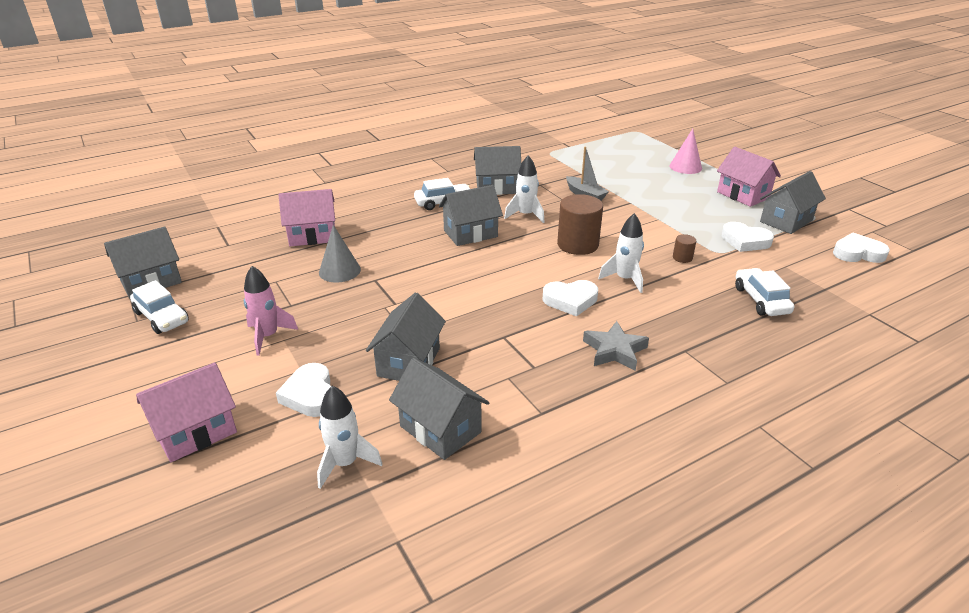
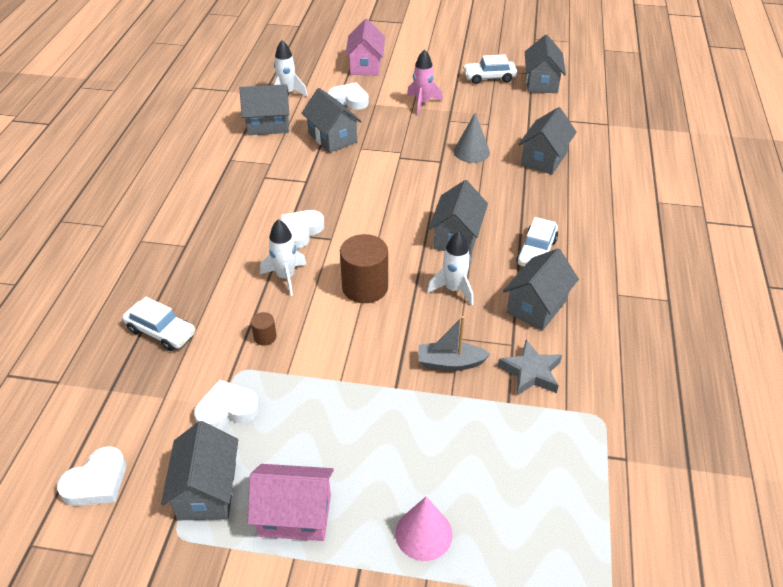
camera: 130 degrees right, 10 degrees up
pink house [279,189,335,246] -> grey house [518,107,577,175]
grey star [583,321,649,371] -> grey star moved to [498,340,562,395]

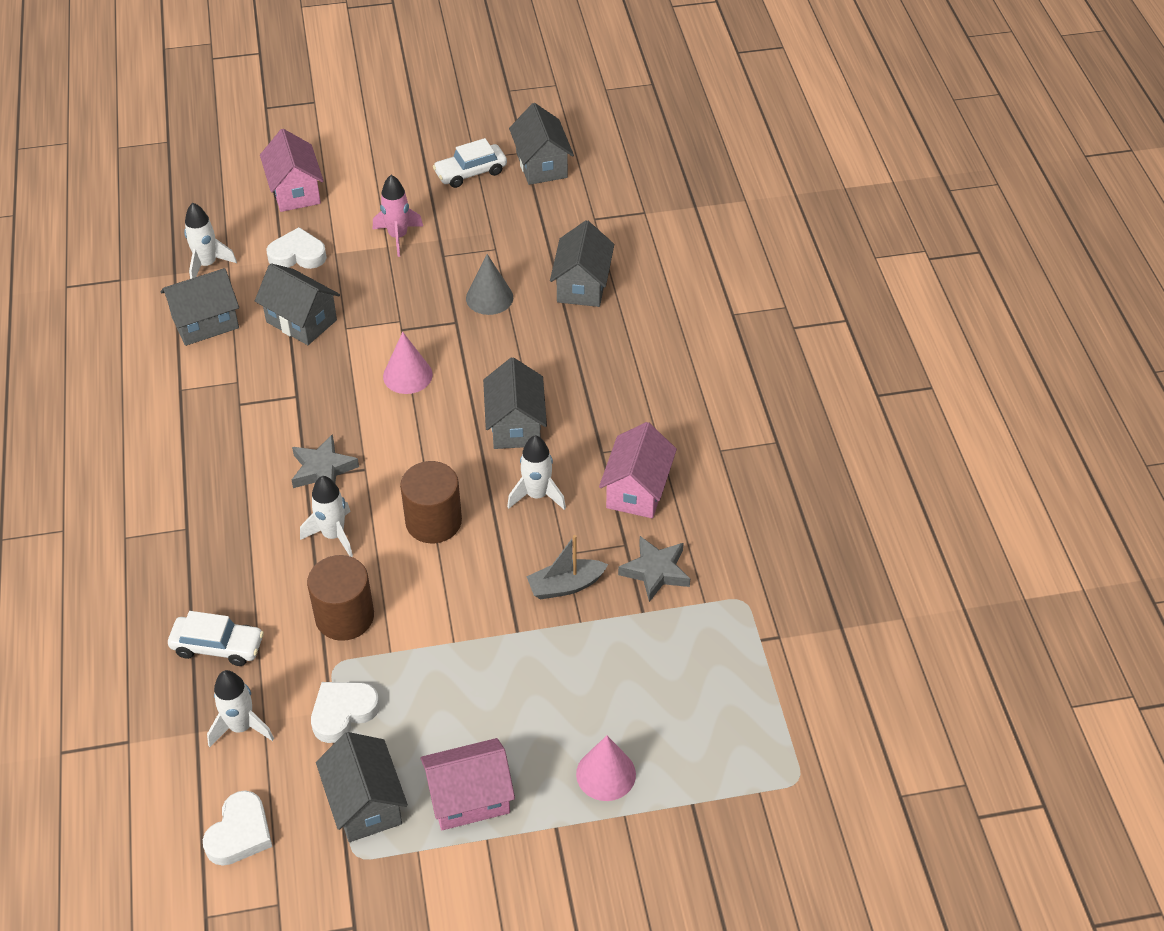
camera: 20 degrees left, 5 degrees up
brown cylinder [251,312,277,346] -> brown cylinder [307,555,374,641], size x2.17
white heart [281,210,324,249] -> grey star [292,434,359,488]
grey house [503,248,579,331] -> pink house [599,422,677,518]
white car [516,217,558,267] -> none
none -> white rocket [207,670,274,747]
none -> pink cone [383,332,433,394]

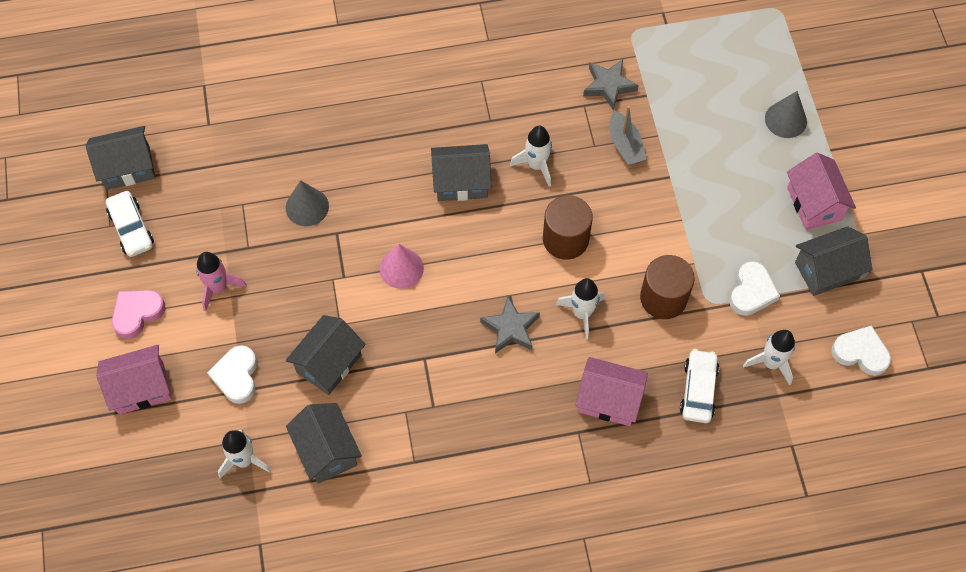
camera: 90 degrees left, 15 degrees up
white heart [311,682,380,743] -> white heart turned 120 degrees counterclockwise [730,261,780,316]
grey house [550,220,614,307] -> none
pink cone [576,736,636,801] -> grey cone [765,91,807,138]
pink house [599,422,677,518] -> pink house moved to [575,357,648,426]
none -> pink heart [112,290,166,339]

